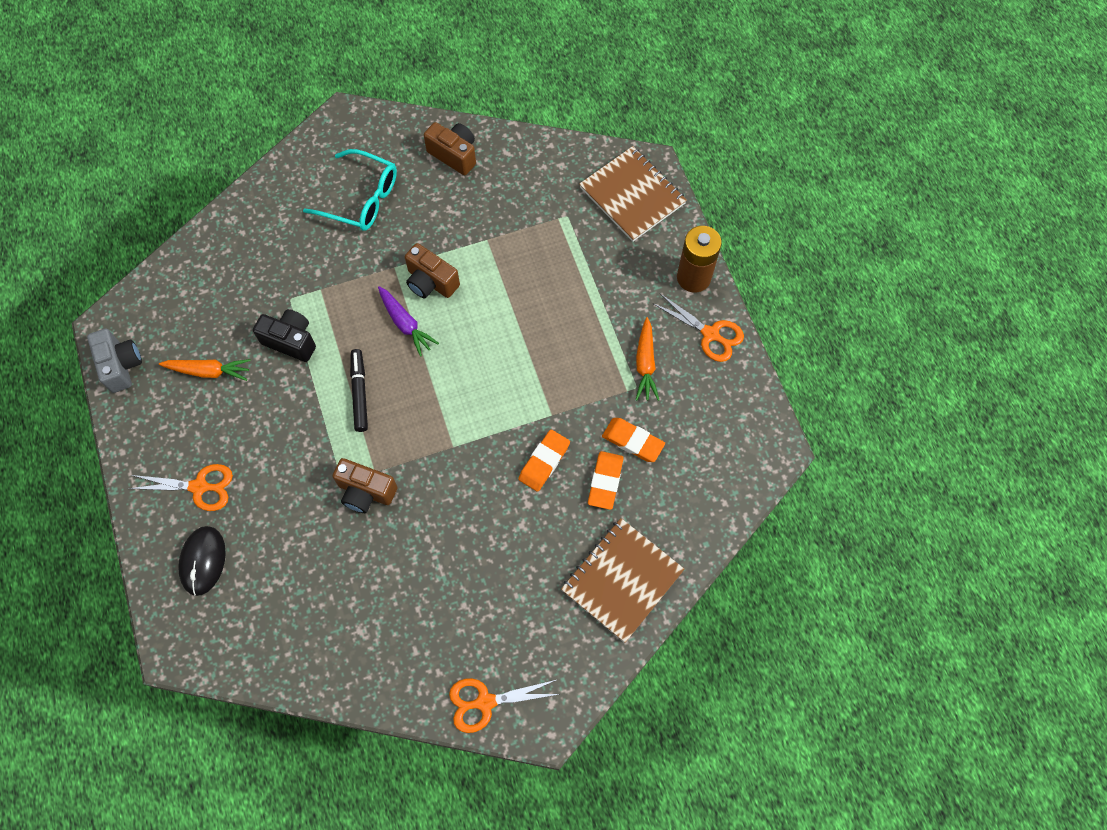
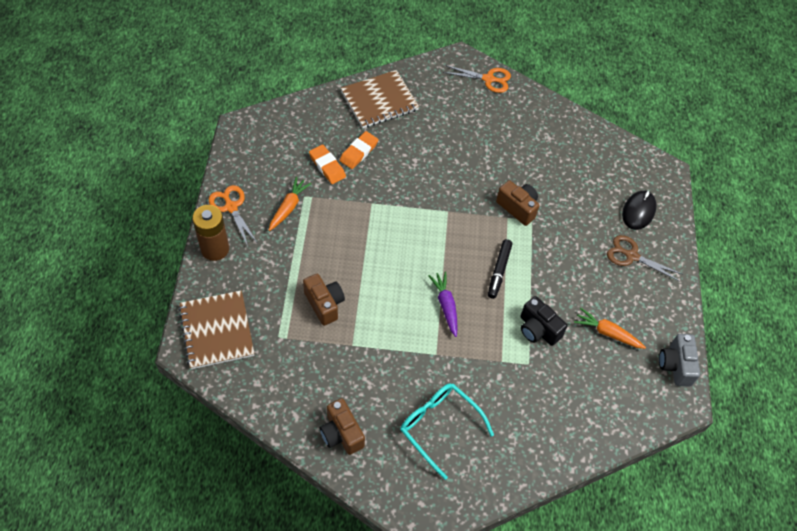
camera: 160 degrees left, 10 degrees down
orange scissors [128,464,233,511] -> brown scissors [607,235,682,282]
brown camera [405,243,460,298] -> brown camera moved to [303,274,345,326]
orange eraser [518,430,570,492] -> none

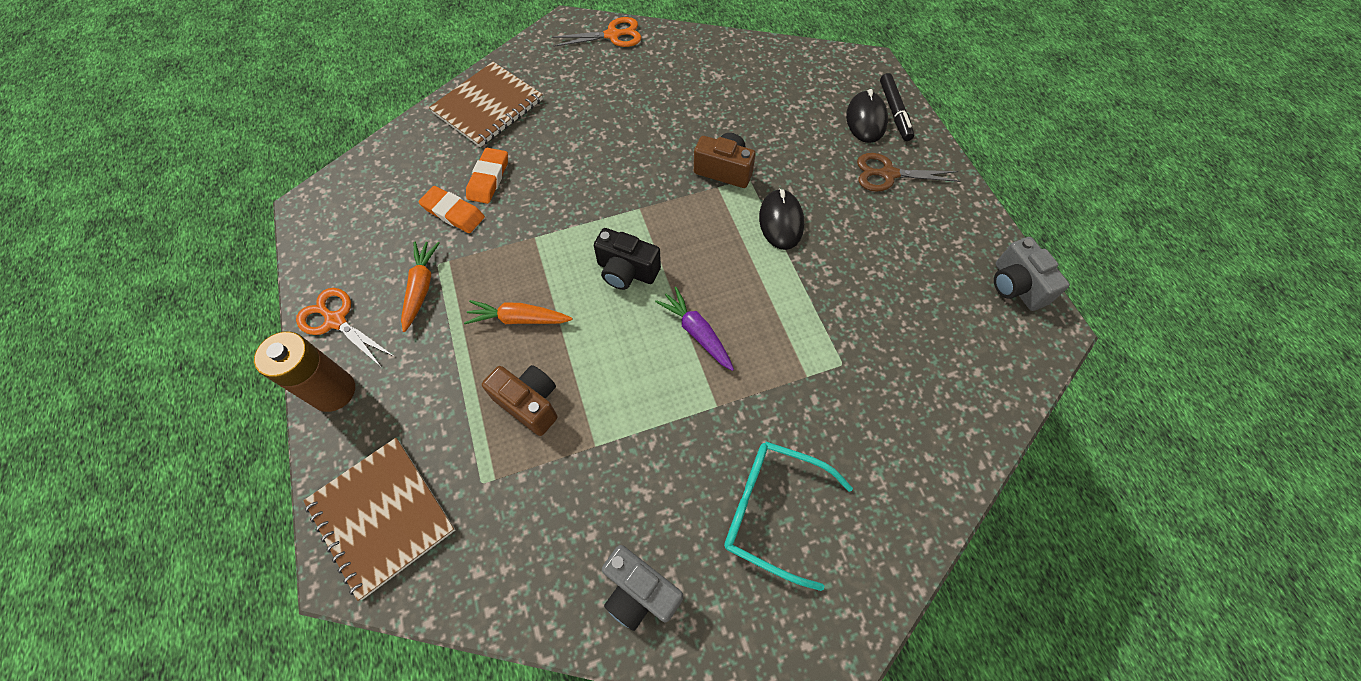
camera: 20 degrees left, 5 degrees up
brown camera [319,398,365,455] -> grey camera [602,545,683,631]
black marker [488,239,512,299] -> black marker moved to [880,73,914,141]
black camera [520,296,568,346] -> black camera moved to [594,228,661,290]
orange carrot [574,308,646,349] -> orange carrot moved to [464,300,573,324]
none -> black mouse [759,189,804,250]

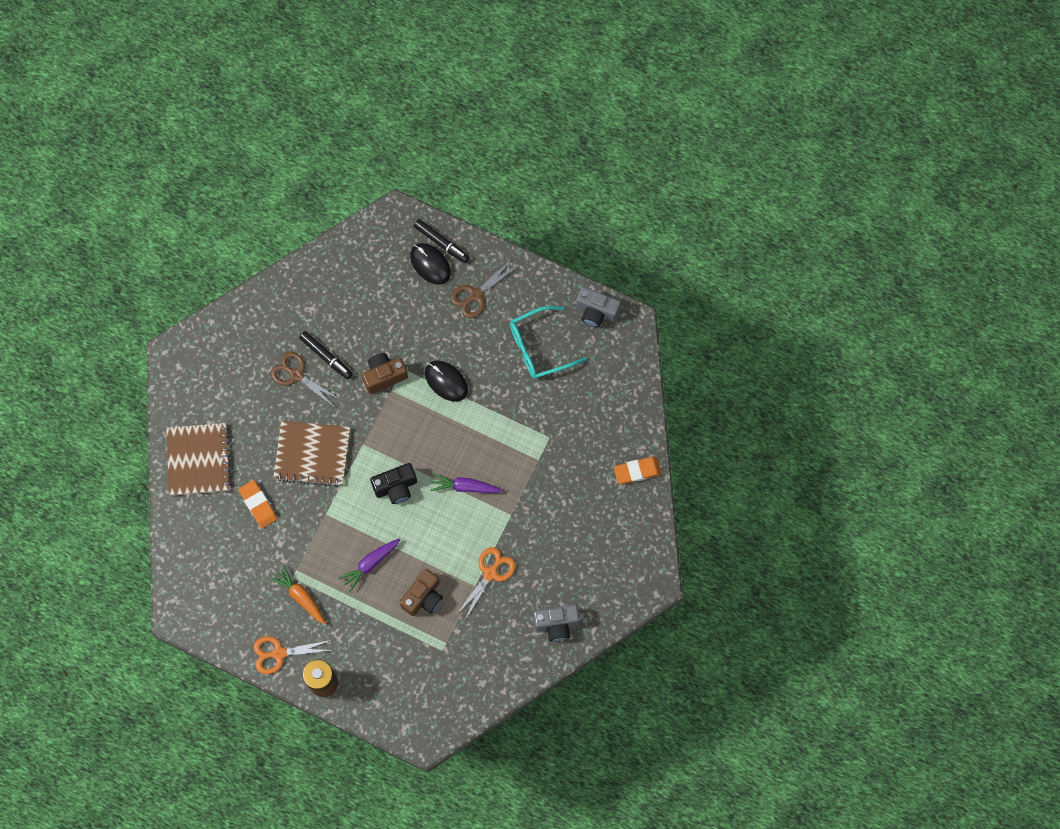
camera: 45 degrees left, 10 degrees up
brown notebook [303,438,455,601] -> brown notebook moved to [273,421,350,487]
orange eraser [419,186,485,233] -> orange eraser moved to [614,457,662,484]
orange carrot [464,300,573,324] -> purple carrot [338,538,400,592]
brown camera [482,365,557,436] -> brown camera turned 135 degrees clockwise [399,569,443,616]
orange scissors [552,17,642,47] -> orange scissors moved to [457,547,516,620]
turquoise glasses [724,441,853,591] -> turquoise glasses moved to [510,306,587,379]
none -> brown scissors [271,351,341,407]
none -> black marker [299,331,353,380]

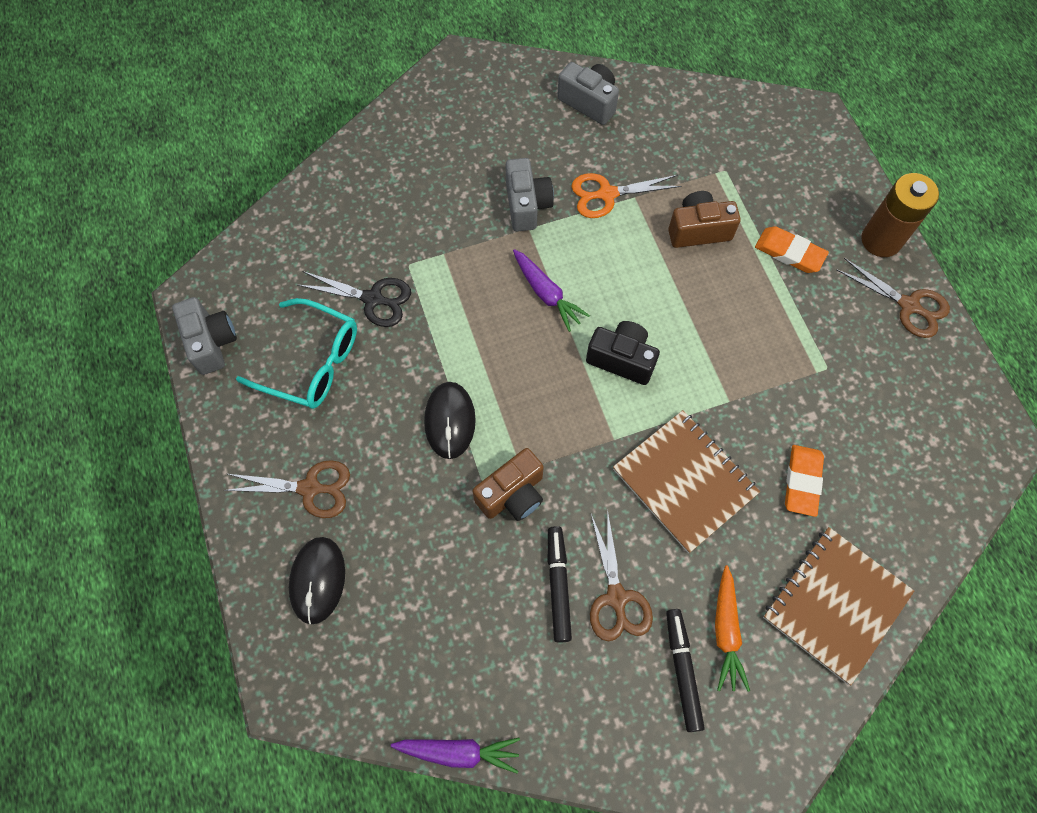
camera: 135 degrees left, 5 degrees down
orange scissors [253,636,333,674] -> brown scissors [836,258,950,338]
orange carrot [270,565,326,624] -> orange carrot moved to [715,565,750,692]
purple carrot [338,538,400,592] -> purple carrot moved to [391,738,520,773]
brown camera [362,353,408,394] -> brown camera turned 60 degrees counterclockwise [473,448,544,521]
black marker [414,219,469,263] -> black marker moved to [666,609,705,732]
orange eraser [614,457,662,484] -> orange eraser moved to [755,226,829,273]
none -> black scissors [298,271,411,327]
none -> grey camera [506,158,554,232]

